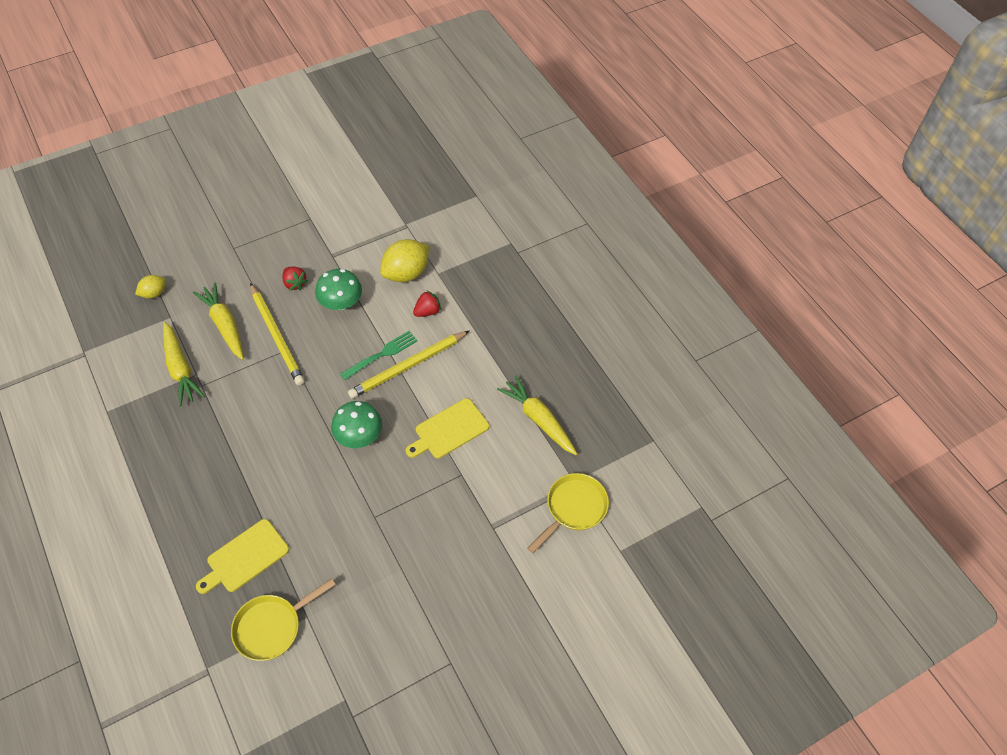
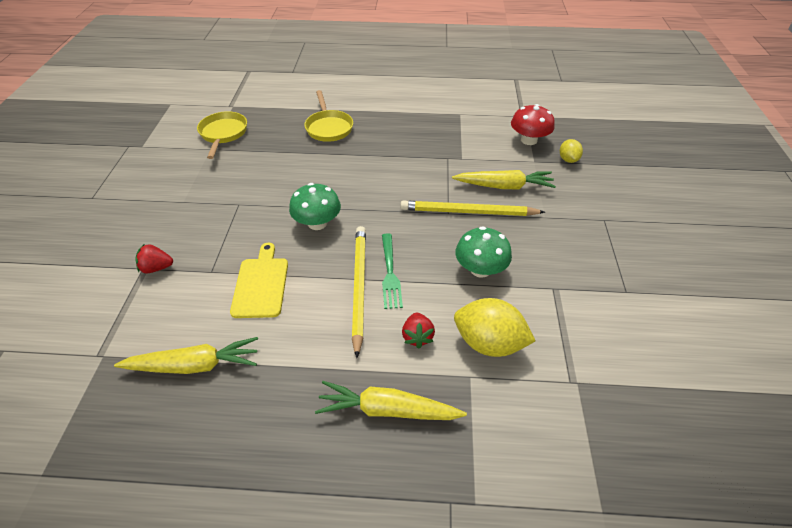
camera: 125 degrees right, 10 degrees down
yellow carrot [163,322,205,406] -> yellow carrot moved to [315,381,467,420]
yellow cutting board [196,519,289,594] -> none
red strawberry [282,267,308,291] -> red strawberry moved to [135,245,173,273]
yellow lemon [380,239,429,282] -> yellow lemon turned 60 degrees counterclockwise [454,298,536,357]
yellow pan [527,473,609,553] -> yellow pan moved to [304,90,353,142]
none -> red mushroom [511,104,555,145]

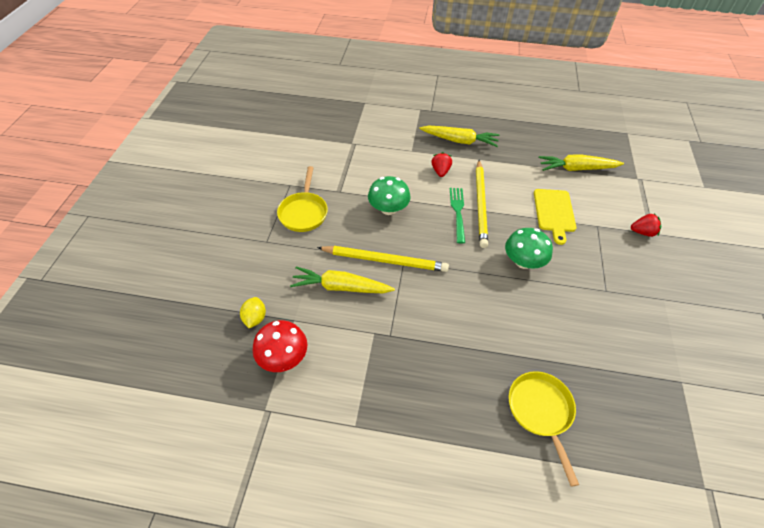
camera: 175 degrees left, 5 degrees up
yellow pan [197,111,247,159] -> yellow pan moved to [277,166,328,232]
yellow lemon [454,298,536,357] -> none

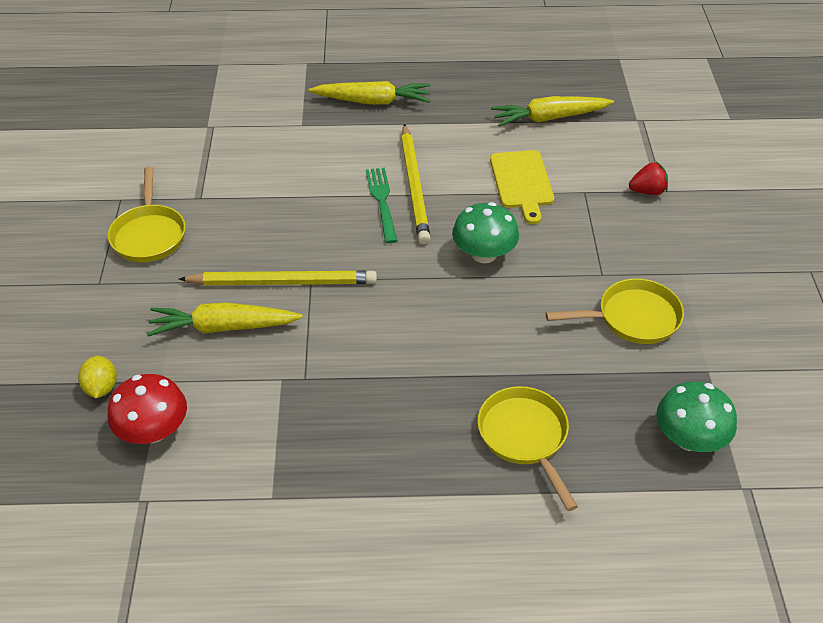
camera: 10 degrees left, 5 degrees down
green mushroom [368,176,411,215] -> green mushroom moved to [656,382,737,452]
red strawberry [432,152,452,177] -> none
none -> yellow pan [546,278,684,344]

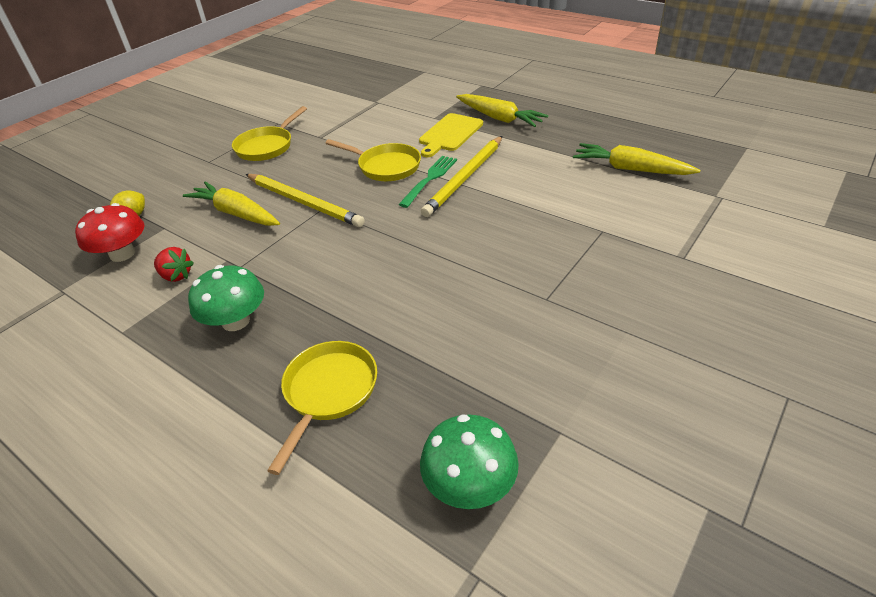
camera: 40 degrees right, 5 degrees down
green mushroom [452,202,519,263] -> green mushroom moved to [188,265,264,331]
yellow cutting board [490,150,554,224] -> yellow cutting board moved to [419,113,483,157]
yellow pan [546,278,684,344] -> yellow pan moved to [325,139,421,181]
red strawberry [629,162,668,195] -> red strawberry moved to [154,247,194,282]

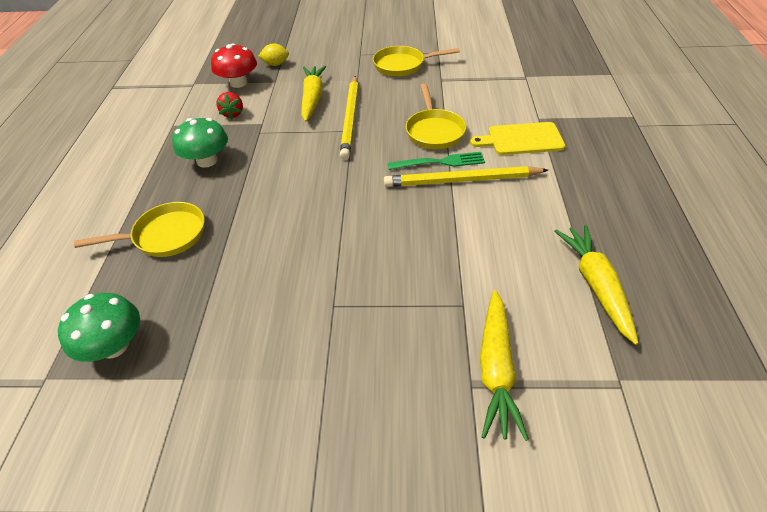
camera: 55 degrees right, 5 degrees up
yellow carrot [456,94,549,127] -> yellow carrot moved to [480,290,529,441]

